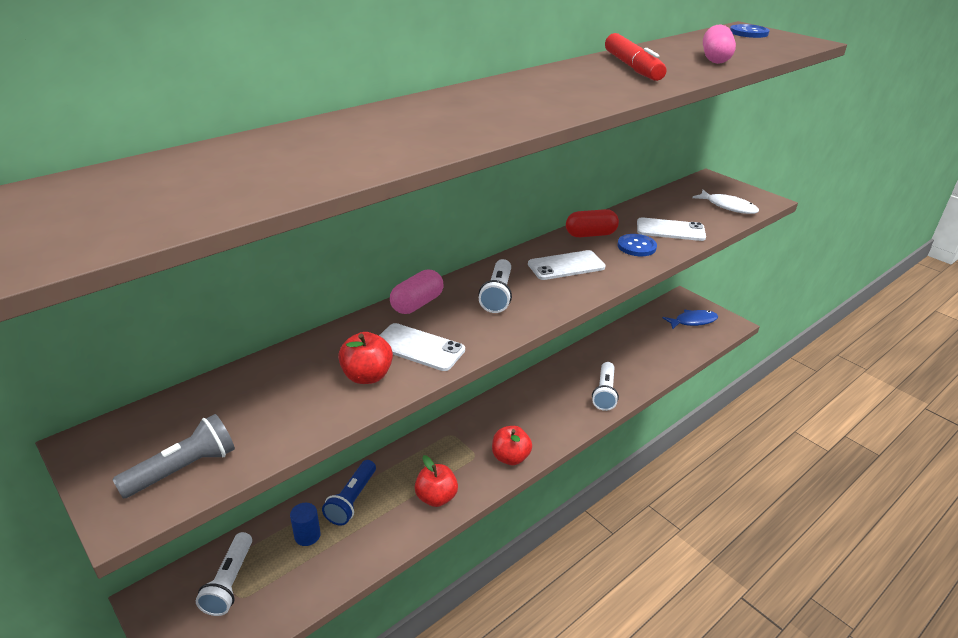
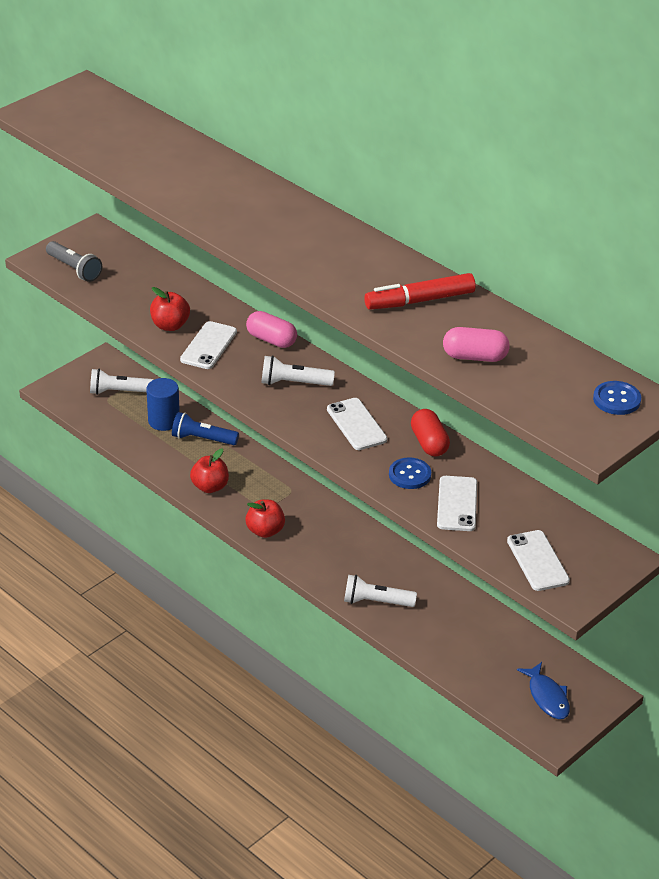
camera: 85 degrees right, 5 degrees up
blue cylinder [290,503,321,546] -> blue cylinder [146,378,180,431], size x1.51
white fish [692,190,759,214] -> white phone [507,530,570,591]

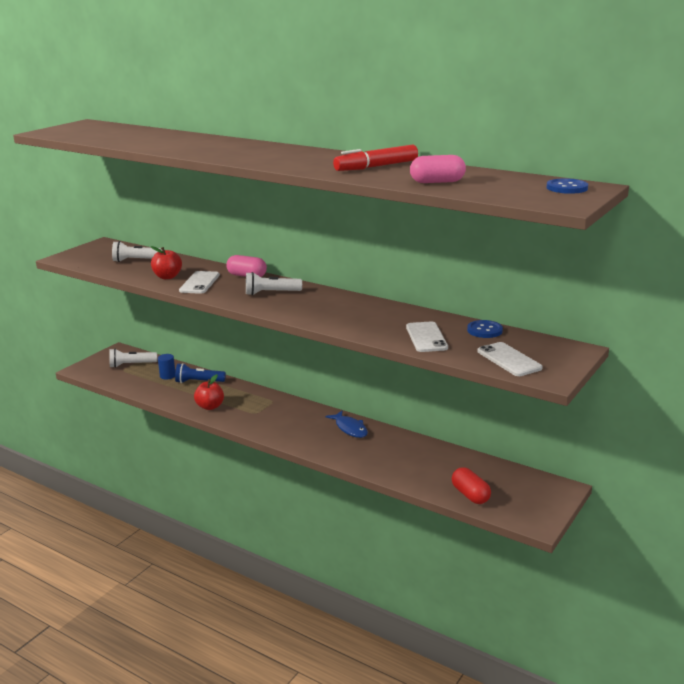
camera: 10 degrees left, 15 degrees down
grey flashlight [46,241,102,282] -> none
blue cylinder [146,378,180,431] -> blue cylinder [158,354,175,380], size x0.66
red apple [245,499,285,538] -> none
white phone [327,398,387,450] -> none
white flashlight [344,575,417,607] -> white flashlight moved to [112,241,165,262]
blue button [389,457,431,489] -> blue button moved to [467,320,503,338]
red capsule [411,409,450,457] -> red capsule moved to [452,467,491,504]
blue fish [517,662,570,719] -> blue fish moved to [325,411,368,438]

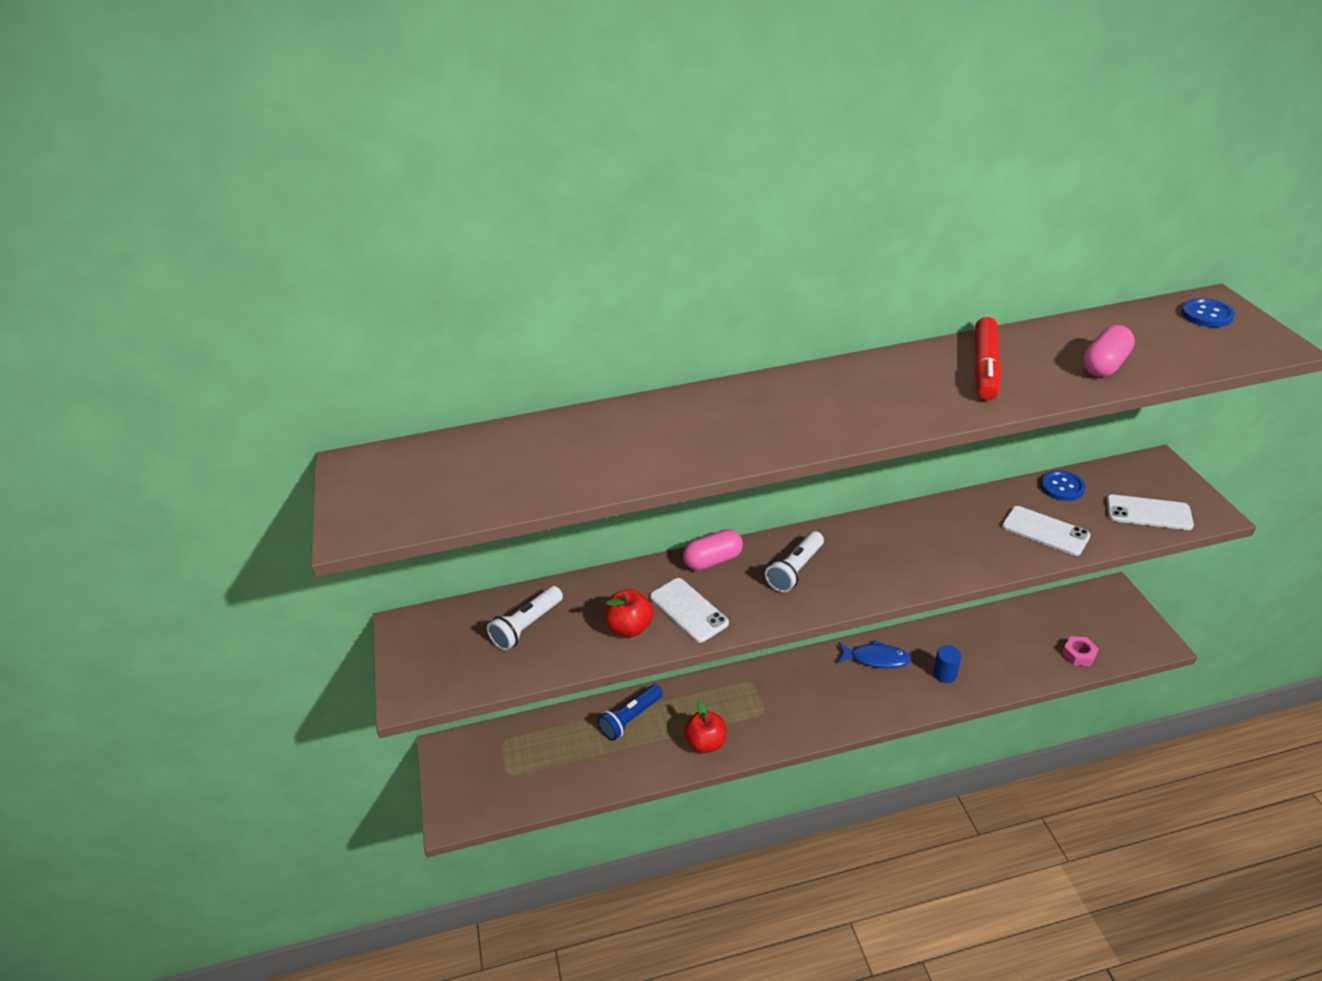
camera: 45 degrees left, 15 degrees up
white flashlight [109,349,157,368] -> none
blue cylinder [158,354,175,380] -> blue cylinder moved to [933,645,961,683]
red capsule [452,467,491,504] -> pink nut [1062,636,1099,666]

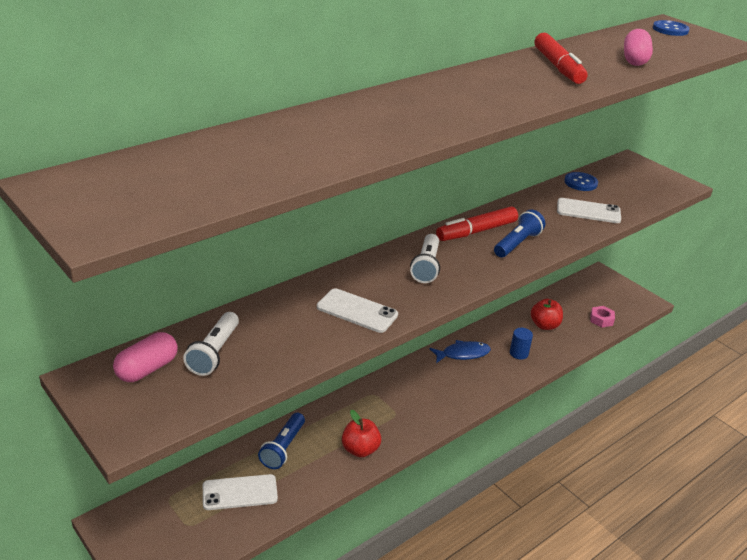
camera: 30 degrees left, 5 degrees down
red apple [605,589,654,637] -> red apple moved to [531,299,563,330]
pink capsule [683,529,743,570] -> pink capsule moved to [113,332,178,382]
white phone [1106,495,1194,530] -> white phone moved to [203,474,278,510]
none -> red marker [436,206,518,241]
none -> blue flashlight [494,210,545,257]

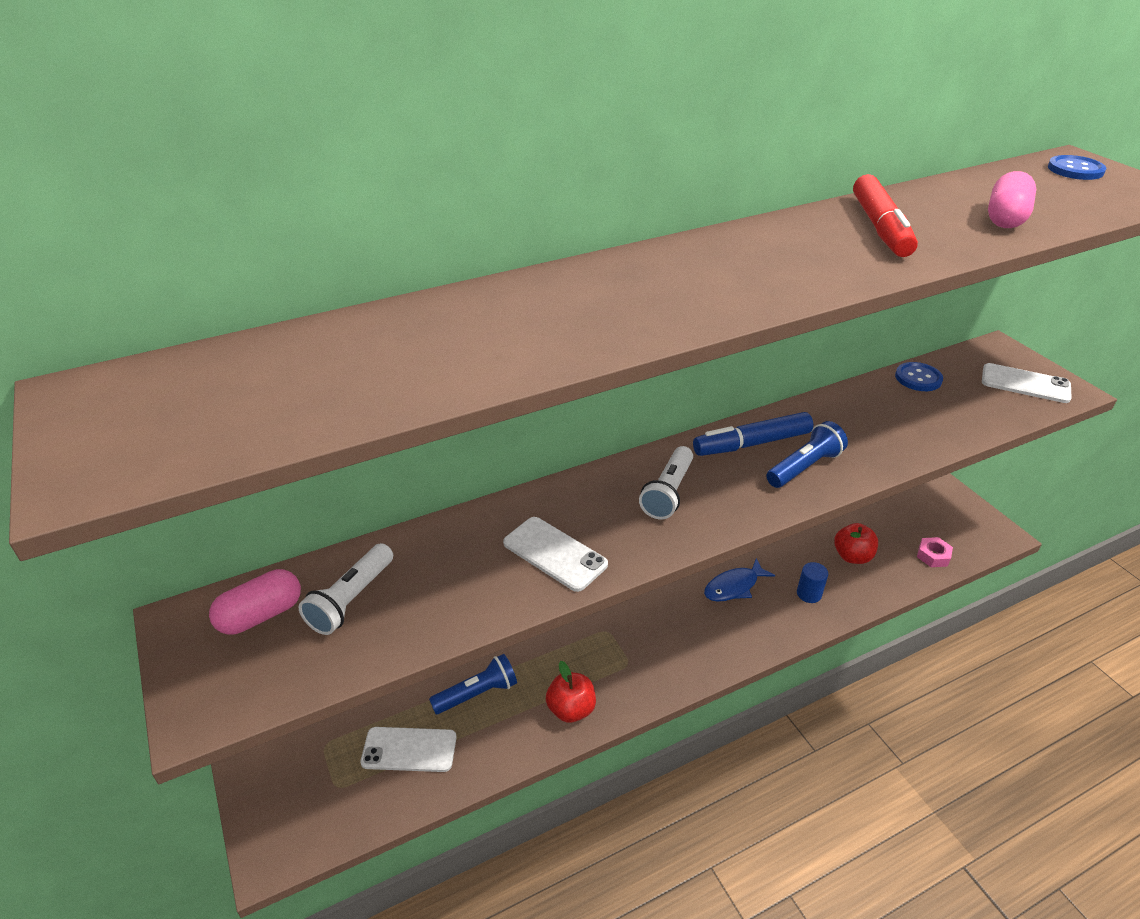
camera: 15 degrees right, 5 degrees up
blue flashlight [258,413,305,469] -> blue flashlight turned 150 degrees counterclockwise [429,654,517,714]
blue fish [429,340,491,363] -> blue fish turned 150 degrees clockwise [704,558,775,602]
red marker [436,206,518,241] -> blue marker [693,412,813,456]
white phone [557,198,621,223] -> white phone moved to [982,363,1072,403]

